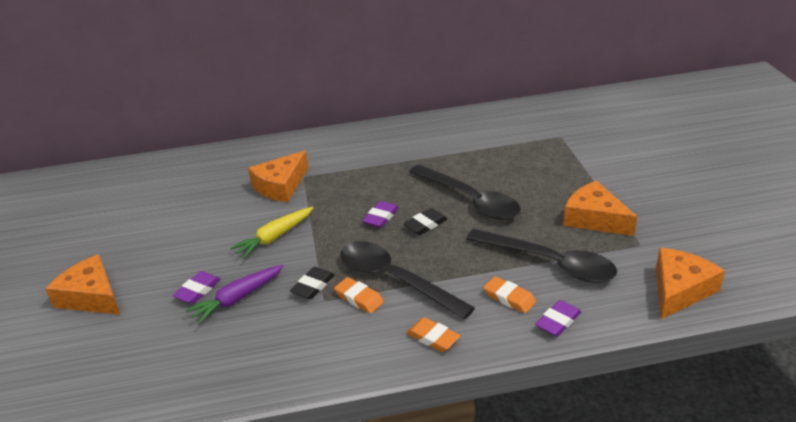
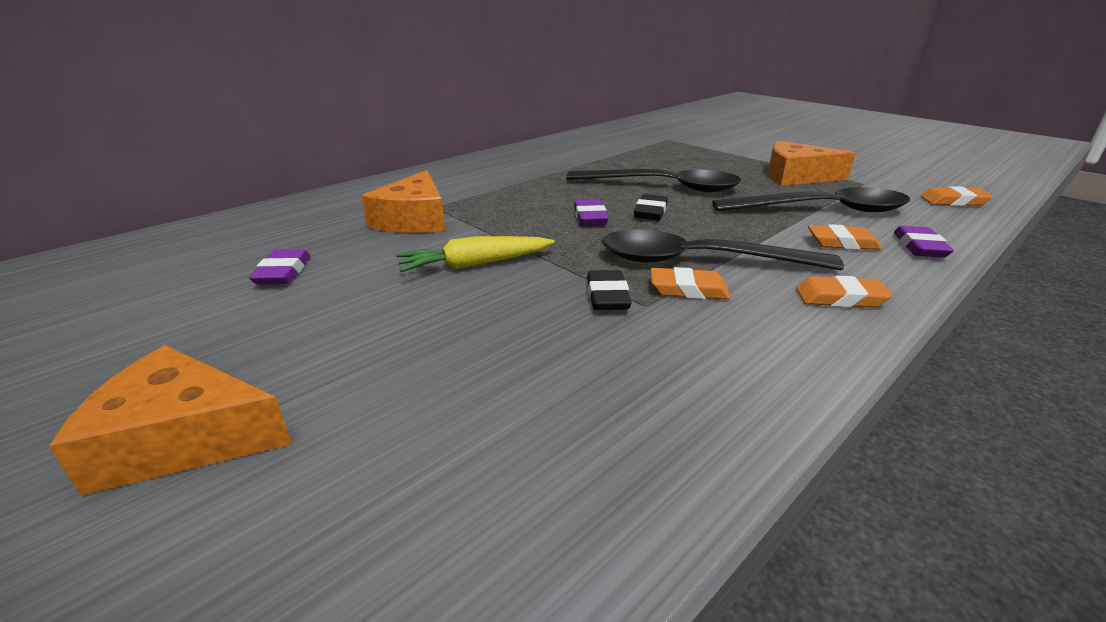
camera: 35 degrees left, 5 degrees down
purple eraser [173,271,221,304] -> purple eraser moved to [249,249,310,285]
purple carrot [185,264,284,324] -> none
yellow carrot [230,207,313,259] -> yellow carrot turned 60 degrees clockwise [396,236,554,272]
orange cheese [656,248,725,319] -> orange eraser [921,186,994,206]

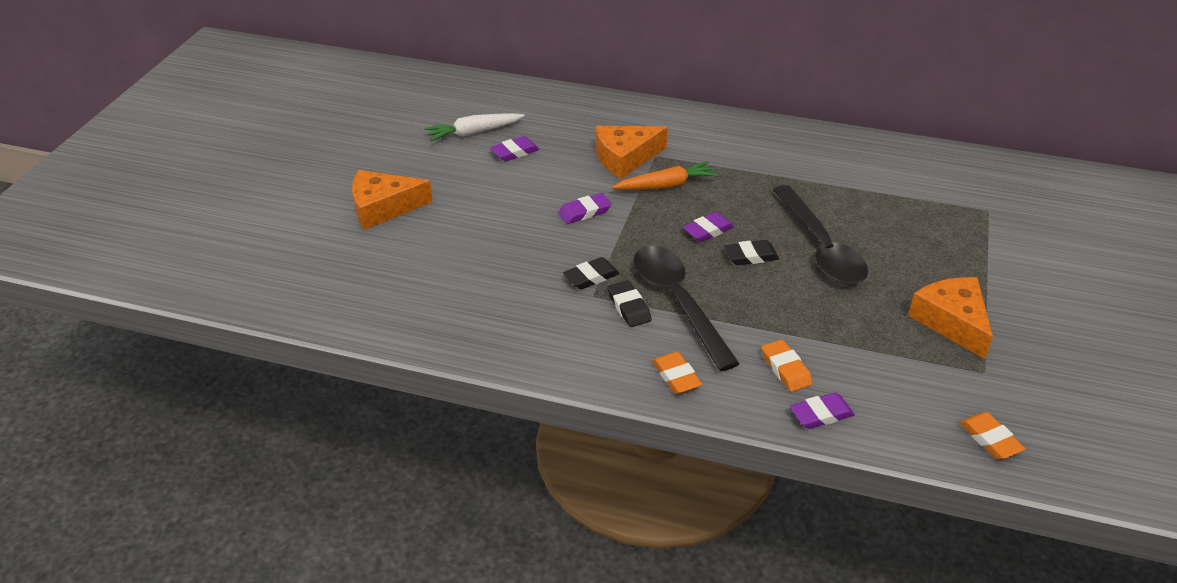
camera: 60 degrees right, 10 degrees up
orange cheese [49,345,292,496] -> orange cheese turned 75 degrees counterclockwise [352,170,433,230]
yellow carrot [396,236,554,272] -> purple eraser [558,193,611,224]
orange eraser [651,267,730,299] -> black eraser [607,280,652,327]
black spoon [712,187,910,212] -> none
none -> white carrot [425,113,524,141]
none -> orange carrot [612,161,718,190]

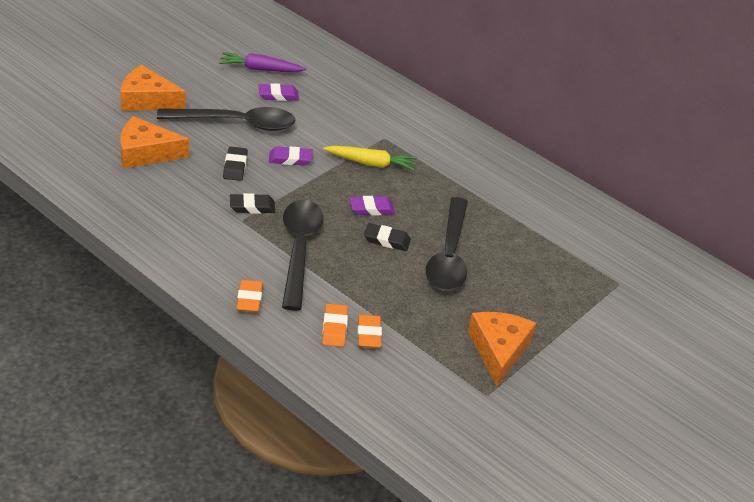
camera: 20 degrees right, 0 degrees up
white carrot [425,113,524,141] -> purple carrot [219,52,306,72]
orange cheese [596,126,668,179] -> orange cheese moved to [121,116,189,168]
black eraser [607,280,652,327] -> black eraser moved to [223,147,248,181]
orange carrot [612,161,718,190] -> yellow carrot [323,146,417,171]
purple eraser [790,392,855,429] -> none
orange eraser [960,412,1026,459] -> orange eraser moved to [357,315,382,348]
none -> black spoon [157,107,296,131]

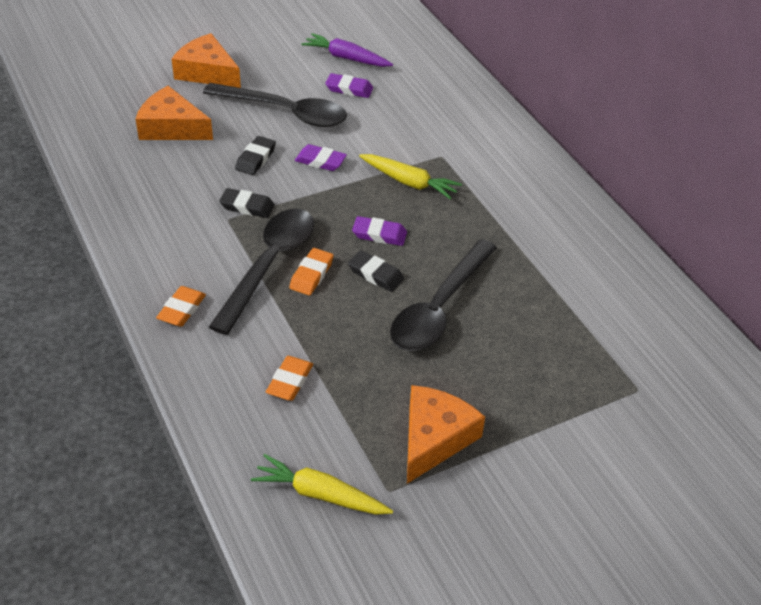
camera: 25 degrees right, 5 degrees up
orange eraser [322,303,348,347] -> orange eraser moved to [289,248,334,295]
none -> yellow carrot [251,454,393,515]

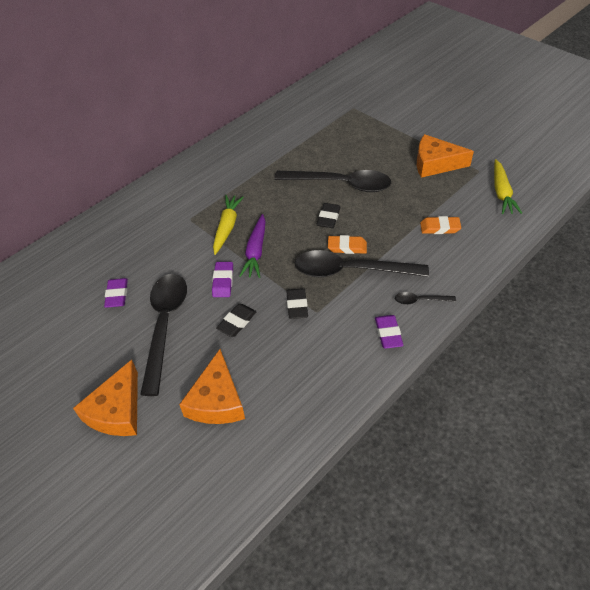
camera: 105 degrees left, 5 degrees up
orange eraser [156,286,206,327] -> black spoon [395,292,456,305]
black eraser [235,136,276,175] -> black eraser turned 60 degrees counterclockwise [216,304,256,337]
purple carrot [301,33,393,67] -> purple carrot moved to [239,214,266,278]
purple eraser [352,216,407,246] -> purple eraser moved to [375,315,404,349]

